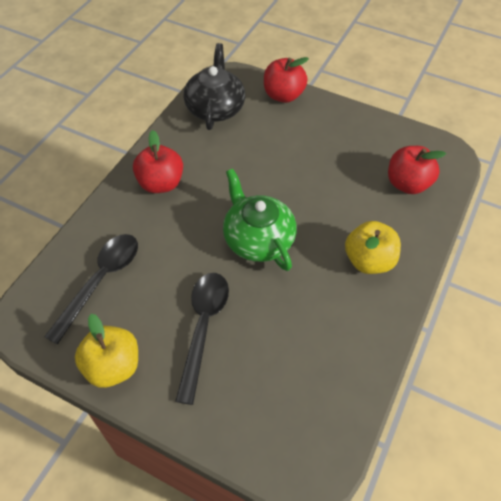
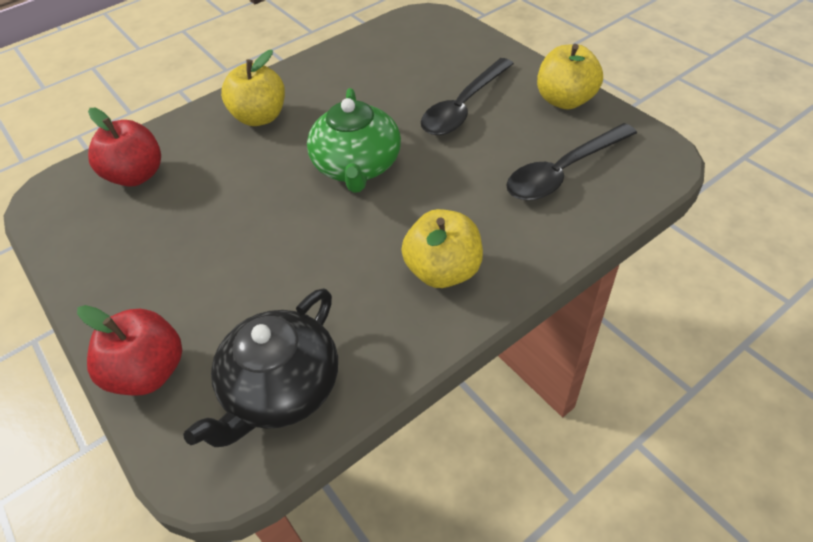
camera: 150 degrees left, 5 degrees down
red apple [133,130,183,193] -> yellow apple [401,209,483,288]

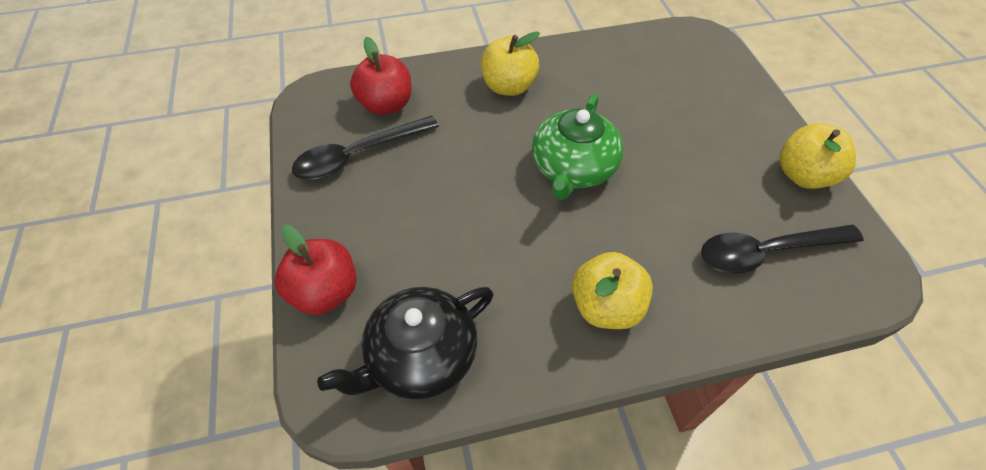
camera: 20 degrees right, 5 degrees up
black spoon [421,58,514,135] -> black spoon moved to [292,116,439,180]

